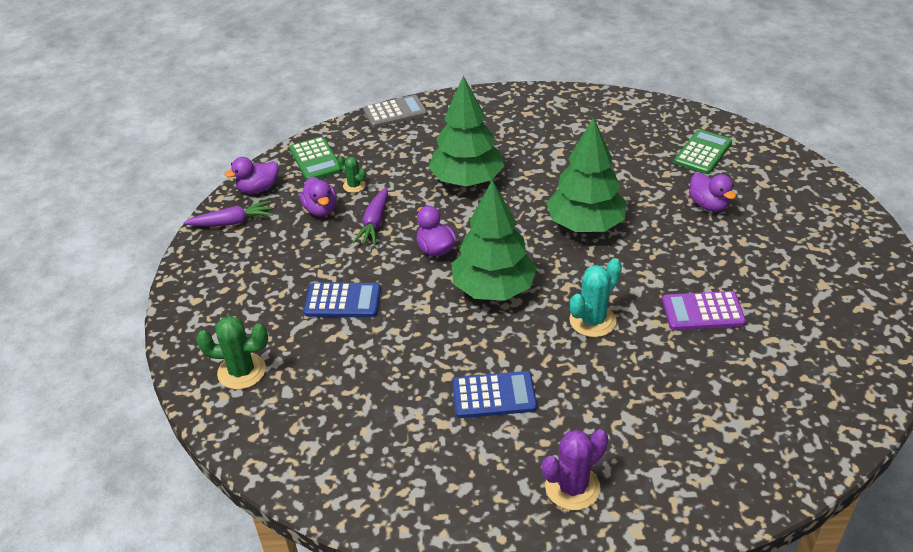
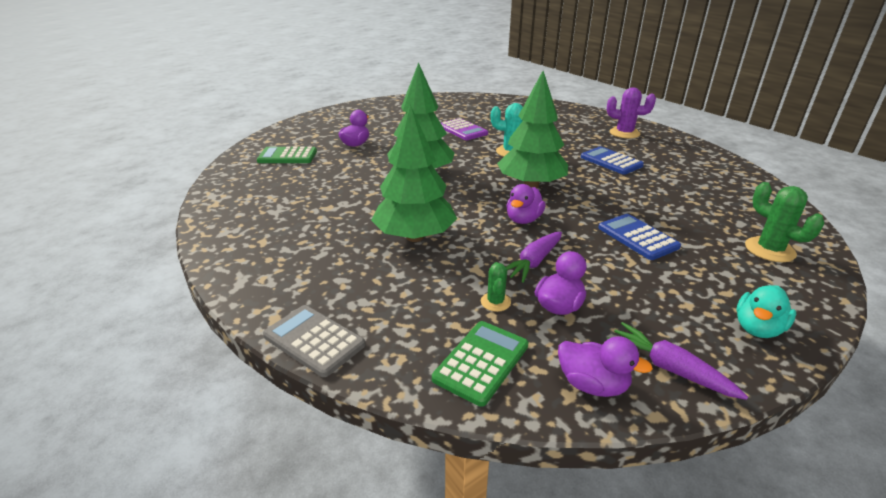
camera: 125 degrees left, 10 degrees down
purple carrot [352,187,388,245] -> purple carrot turned 150 degrees clockwise [506,232,562,283]
none -> turquoise duck [737,285,796,338]

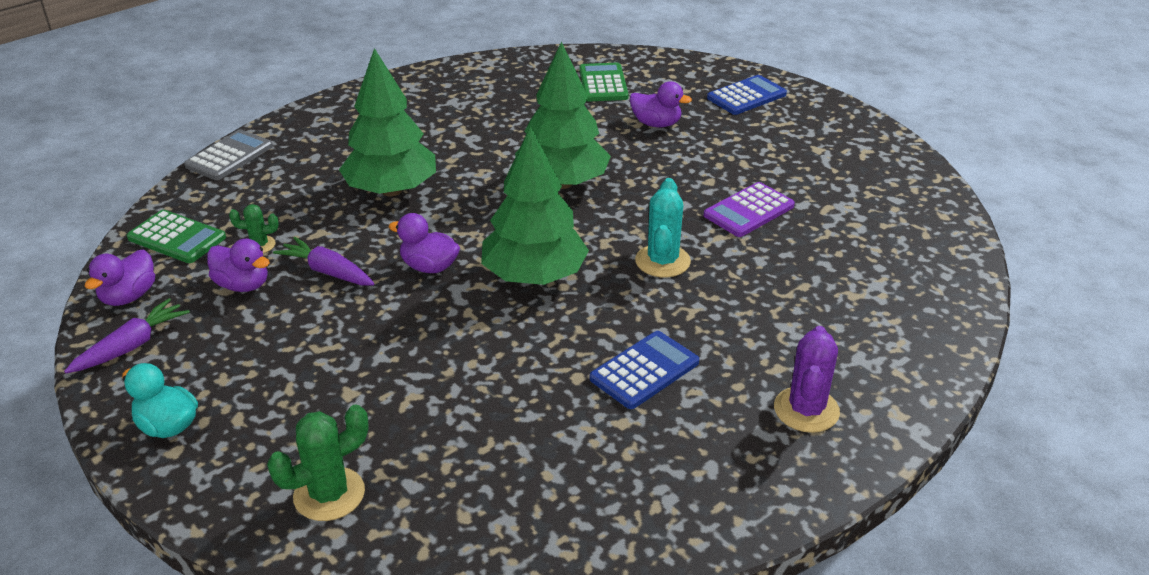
camera: 85 degrees right, 5 degrees up
blue calculator [598,214,681,260] -> blue calculator moved to [707,75,787,115]

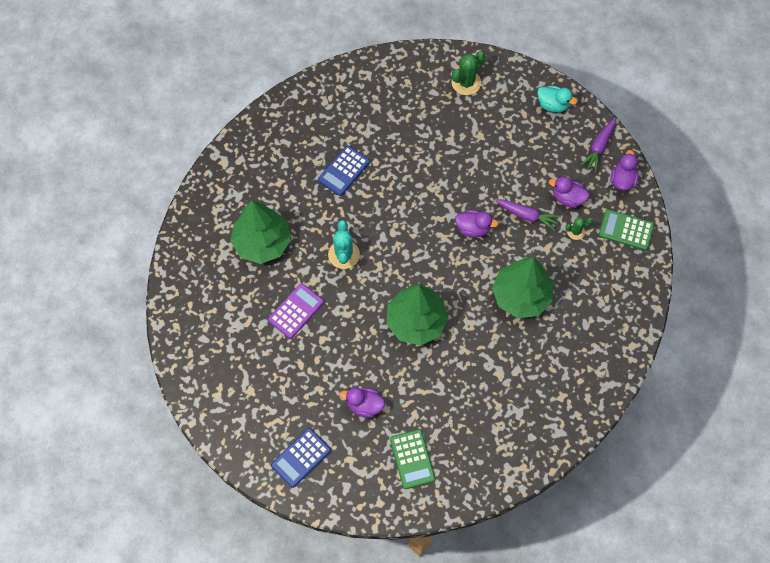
camera: 170 degrees right, 30 degrees up
grey calculator [184,130,273,180] -> none
green tree [481,126,589,285] -> green tree moved to [230,201,291,264]
purple cactus [774,326,840,433] -> none

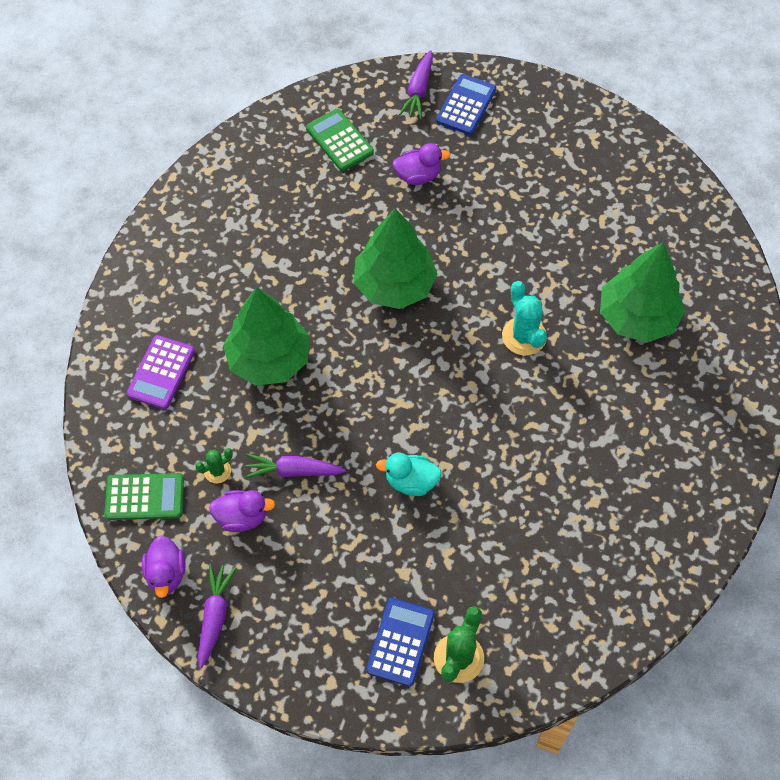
camera: 160 degrees right, 5 degrees down
purple calculator [268,283,324,339] -> purple calculator moved to [127,335,195,409]
blue calculator [318,145,370,196] -> blue calculator moved to [366,598,435,687]
purple duck [455,210,498,237] -> none
turquoise duck [537,86,577,112] -> turquoise duck moved to [376,453,442,496]
none -> purple carrot [399,50,433,119]

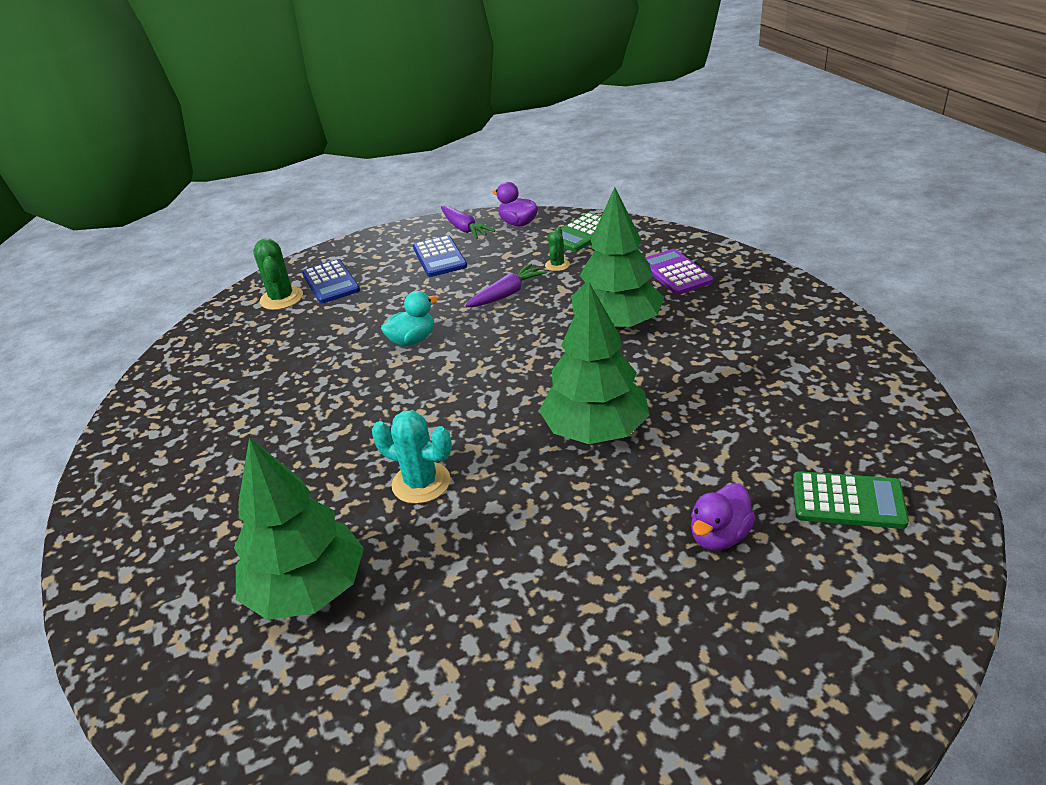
camera: 140 degrees right, 25 degrees down
purple duck [209,490,275,532] -> none
purple carrot [399,50,433,119] -> none
blue calculator [436,74,496,135] -> blue calculator moved to [413,235,467,277]

